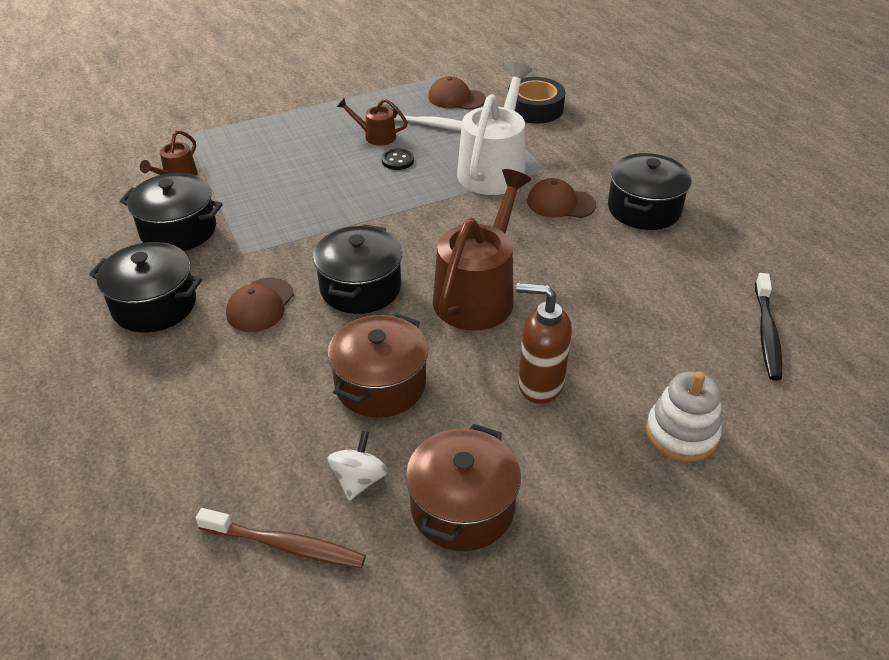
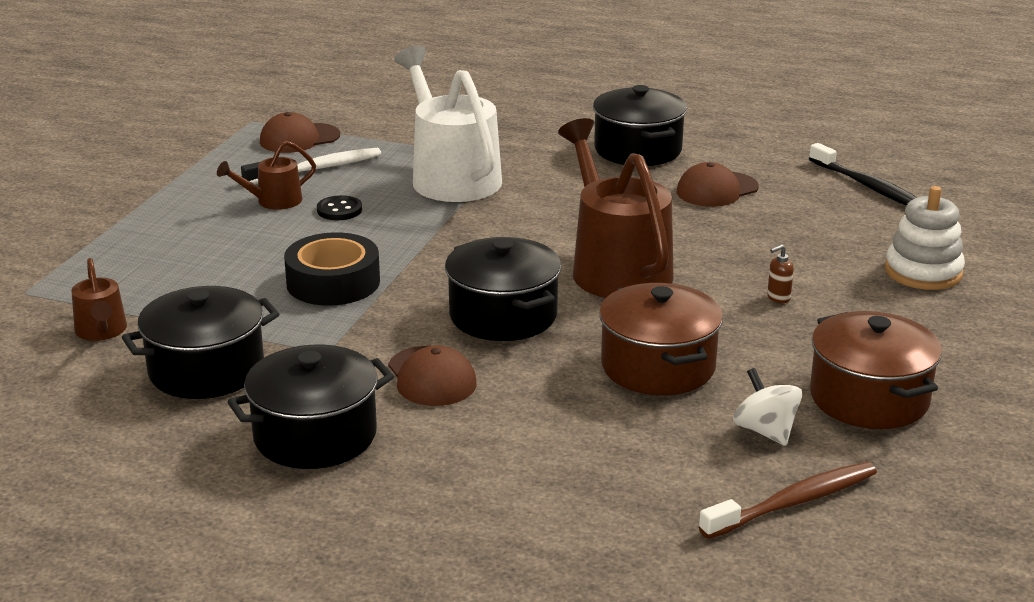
camera: 45 degrees left, 15 degrees down
black tape [508,77,565,124] -> black tape moved to [284,232,380,305]
brown soap dispenser [516,283,572,404] -> brown soap dispenser [767,244,794,303], size x0.40
brown cap [527,178,596,218] -> brown cap moved to [677,162,759,207]

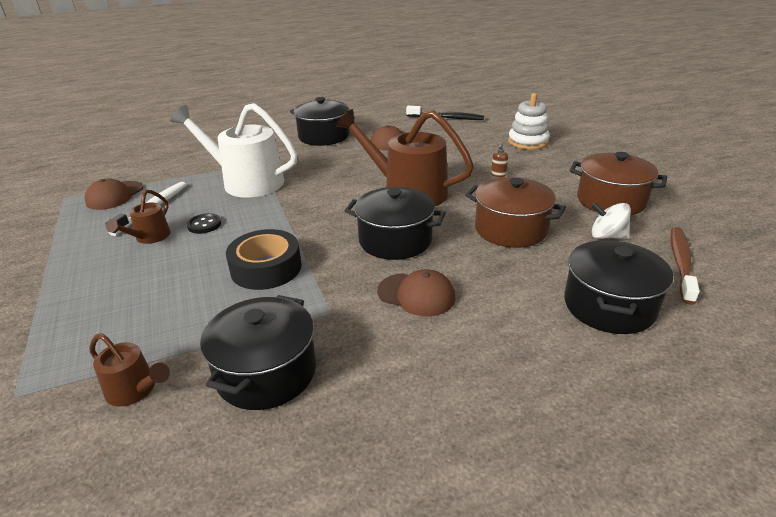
camera: 40 degrees left, 5 degrees up
black pot [227,345,394,469] -> black pot moved to [564,240,673,334]

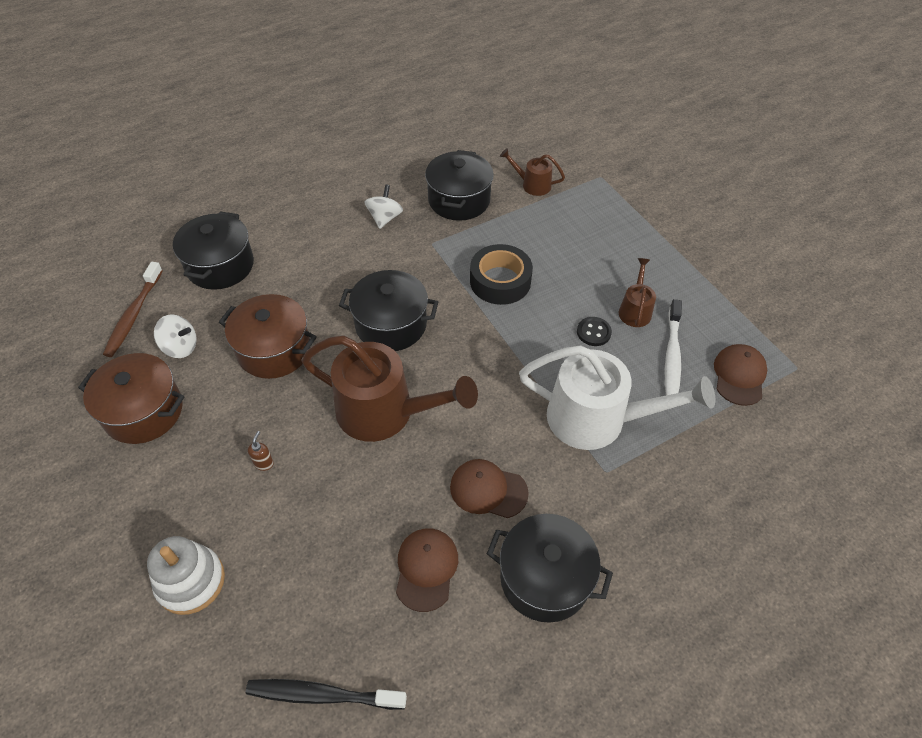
camera: 170 degrees right, 20 degrees up
brown cap [377,269,456,316] -> brown cap moved to [450,459,529,518]
none -> white spinning top [365,185,403,229]

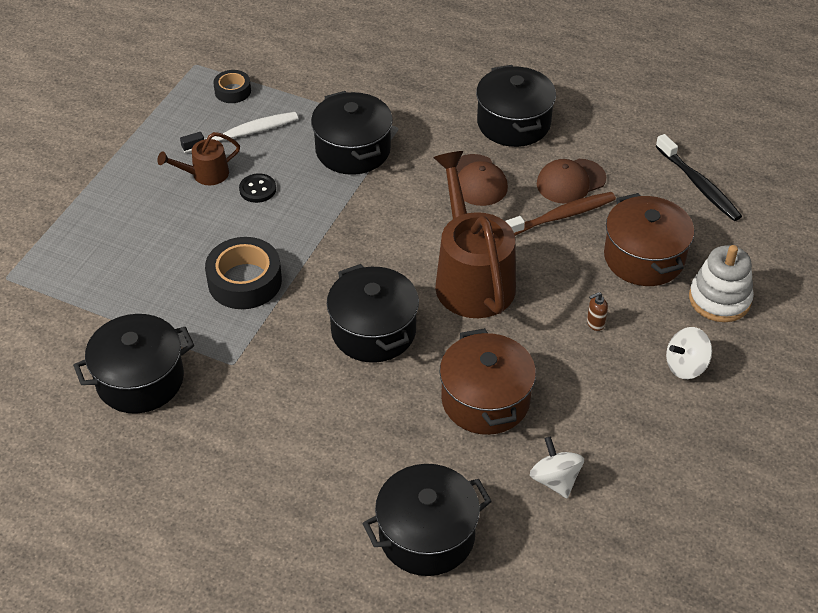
camera: 125 degrees left, 5 degrees down
brown pot [78,353,185,444] -> brown pot moved to [604,193,694,286]
brown toothbrush [103,262,163,357] -> brown toothbrush moved to [505,192,616,236]
white spinning top [365,185,403,229] -> white spinning top moved to [666,327,712,379]
brown watering can [500,148,565,196] -> none
white watering can [519,345,715,450] -> black pot [311,91,393,175]
brown cap [714,344,767,406] -> black tape [213,70,251,103]

